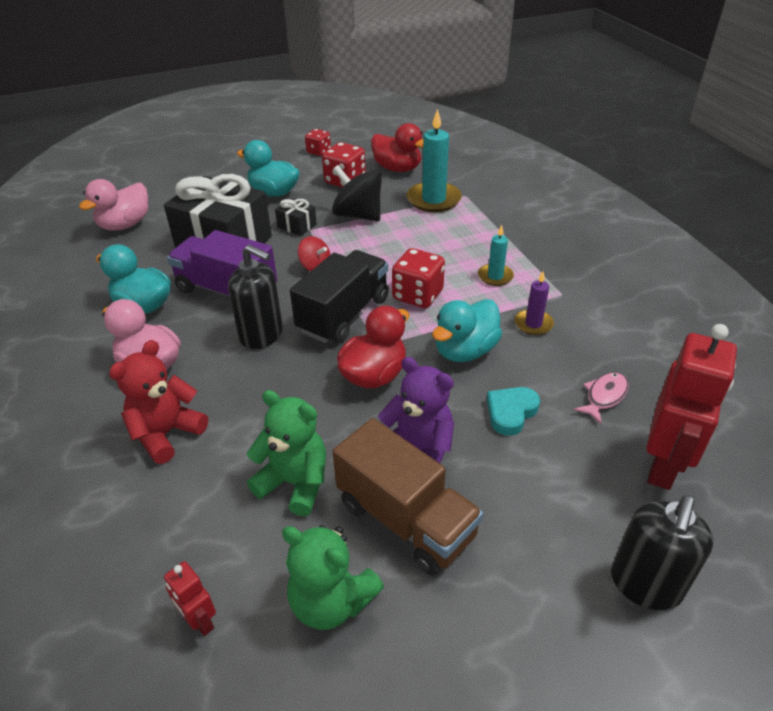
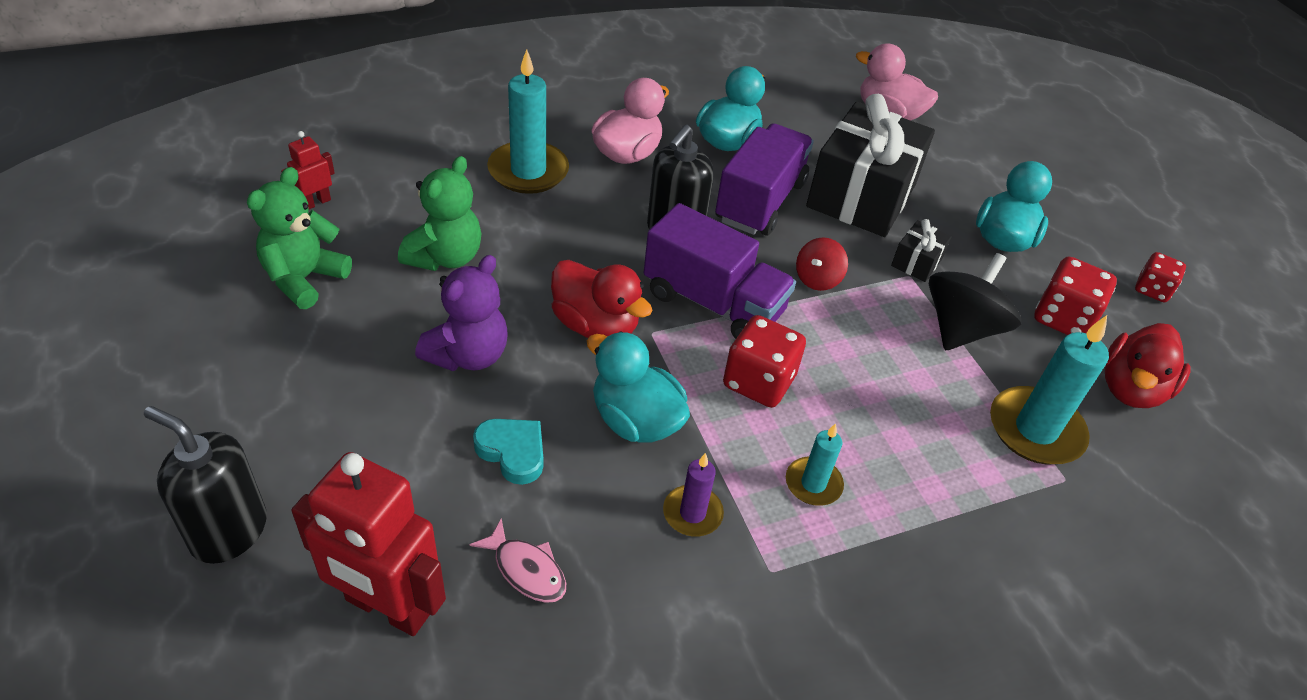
camera: 85 degrees right, 5 degrees up
red teddy bear [109,340,208,464] -> turquoise candle [487,49,569,194]
black truck [290,250,389,343] -> purple truck [644,203,796,339]
brown truck [332,418,483,576] -> none

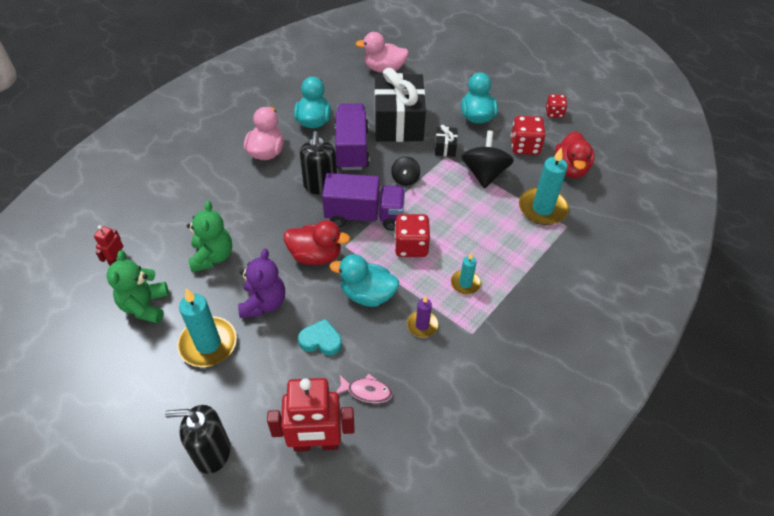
camera: 25 degrees left, 5 degrees up
turquoise candle [487,49,569,194] -> turquoise candle moved to [177,288,237,367]
red spinning top [796,237,848,291] -> black spinning top [391,156,420,186]

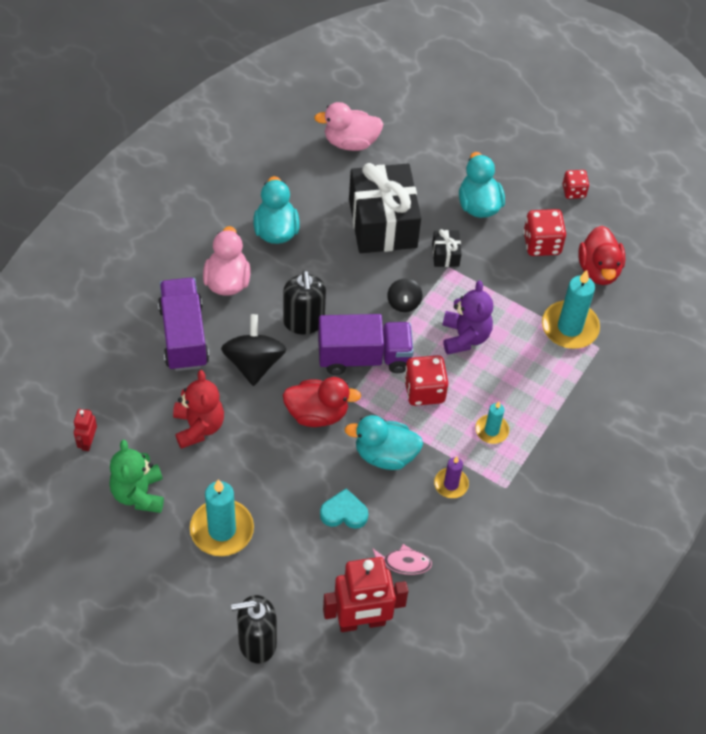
camera: 10 degrees left, 5 degrees up
green teddy bear [187,201,232,272] -> red teddy bear [173,370,224,449]
purple teddy bear [238,248,285,318] -> purple teddy bear moved to [443,281,493,355]
purple truck [335,104,370,170] -> purple truck moved to [158,278,209,371]
black spinning top [461,131,514,188] -> black spinning top moved to [221,314,287,386]

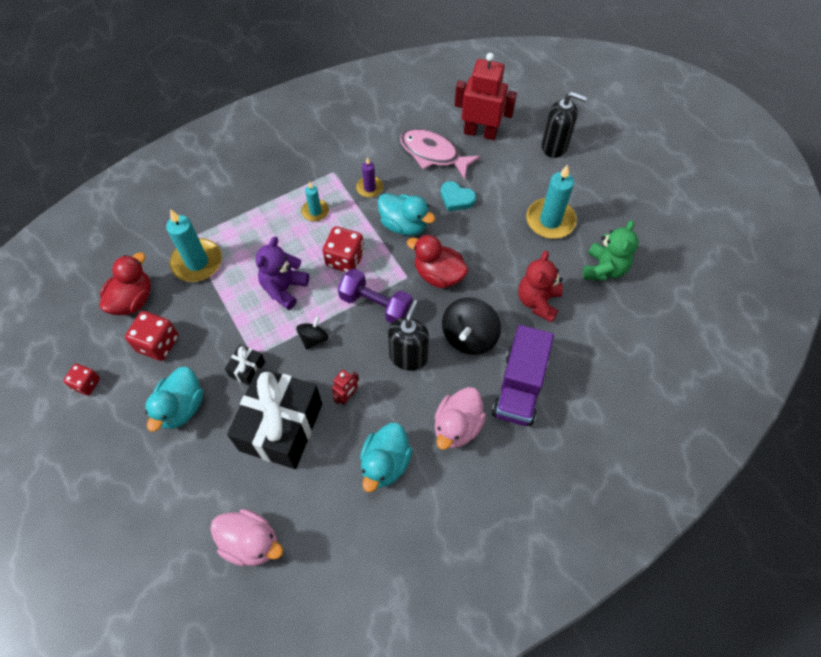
camera: 150 degrees left, 5 degrees up
red robot [74,409,97,451] -> red robot moved to [332,369,359,405]
purple truck [318,314,414,375] -> purple dumbbell [338,269,413,323]
pink fish [372,544,432,575] -> pink fish [400,129,481,179], size x1.83

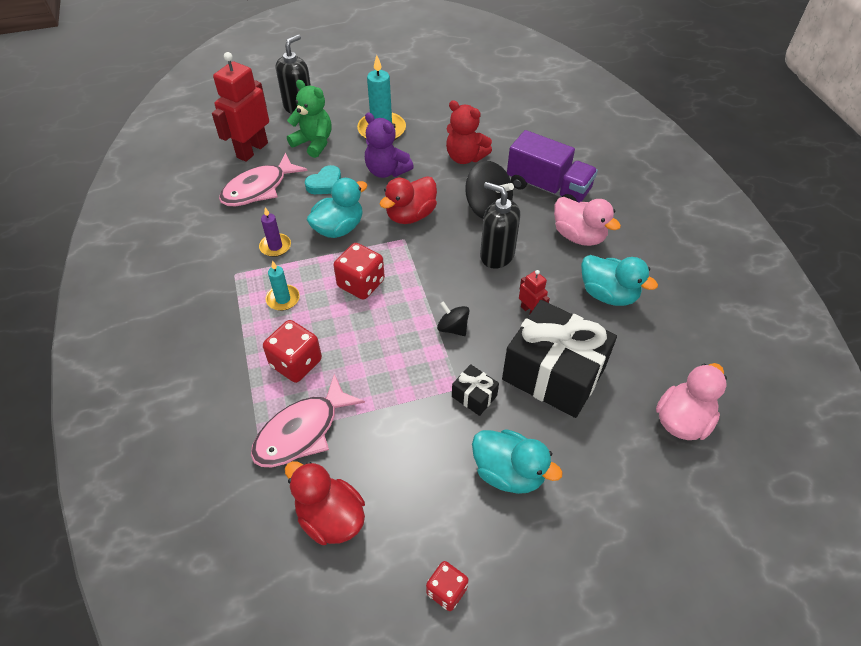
camera: 75 degrees left, 10 degrees down
red dice [125,311,179,361] -> red dice moved to [263,320,322,383]
turquoise candle [166,209,222,282] -> pink fish [251,374,365,467]
purple teddy bear [256,237,309,310] -> purple teddy bear moved to [365,113,414,178]
purple dumbbell [338,269,413,323] -> none
green teddy bear [583,220,638,281] -> green teddy bear moved to [287,80,332,158]

